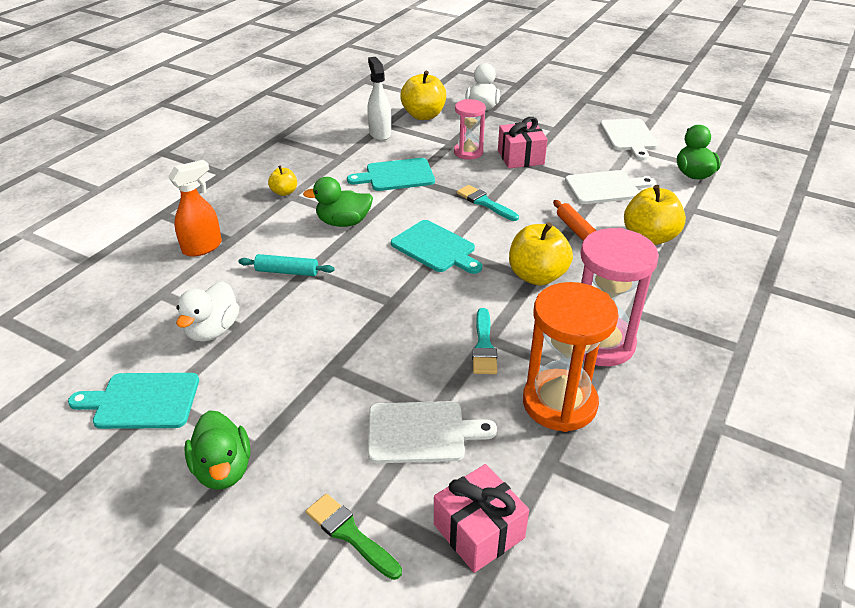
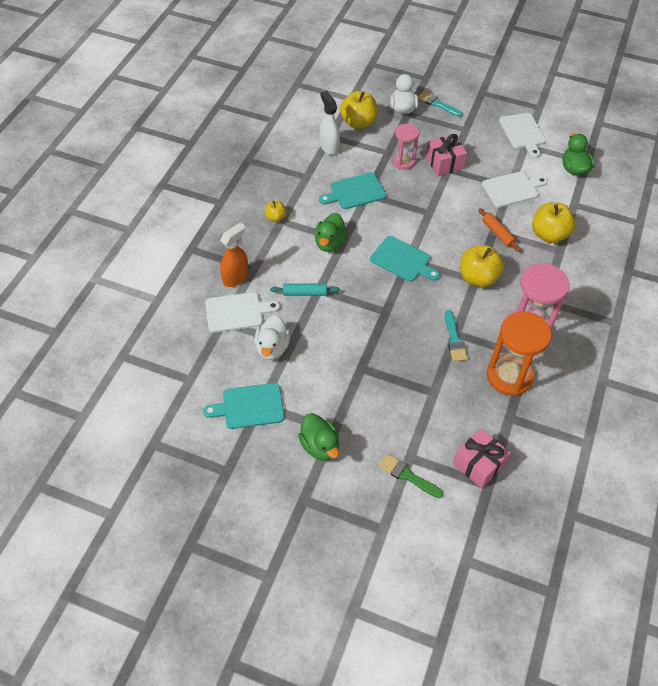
camera: 10 degrees left, 15 degrees up
green duck [303,177,373,227] -> green duck turned 60 degrees counterclockwise [314,213,348,252]
white cutting board [368,401,497,463] -> white cutting board moved to [205,292,280,333]
turquoise brush [457,185,519,221] -> turquoise brush moved to [418,91,463,117]

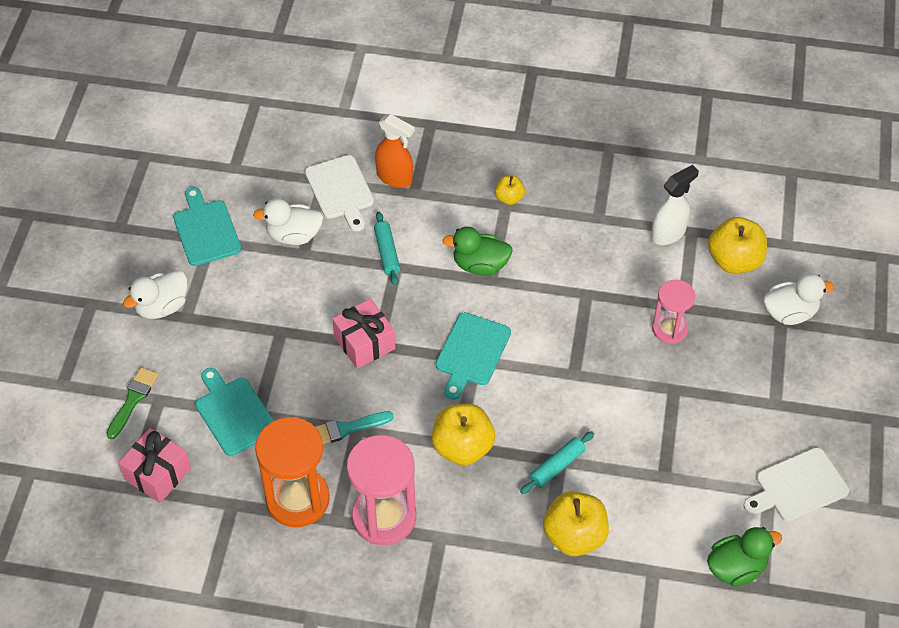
camera: 80 degrees right, 0 degrees up
green duck [298,413,339,461] -> white duck [123,270,187,319]
turquoise cutting board [319,172,386,209] -> turquoise cutting board moved to [195,368,274,456]
turquoise brush [418,91,463,117] -> none
pink gift [426,134,467,176] -> pink gift moved to [332,299,395,369]
orange rolling pin [478,208,521,252] -> turquoise rolling pin [520,431,594,494]
white cutting board [482,172,548,207] -> none

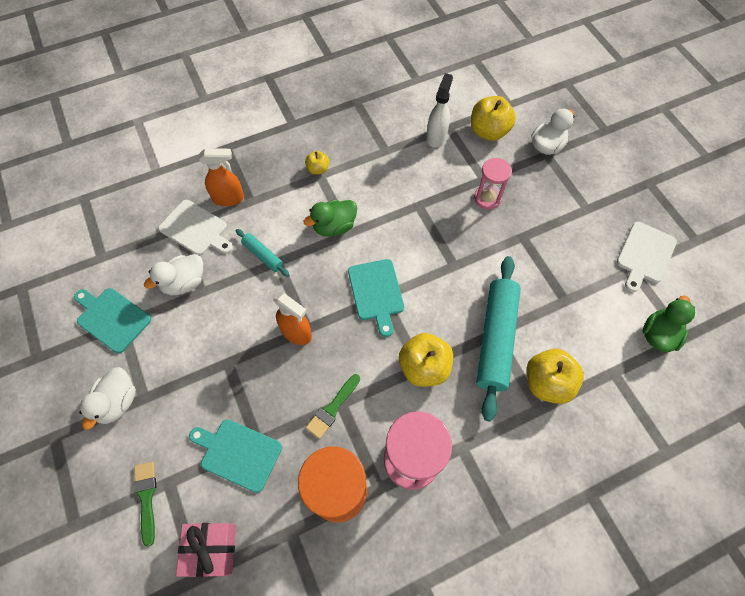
camera: 35 degrees left, 10 degrees up
turquoise brush [315,411,394,444] -> green brush [306,374,360,439]
pink gift [332,299,395,369] -> orange spray bottle [273,292,312,345]
turquoise rolling pin [520,431,594,494] -> turquoise rolling pin [476,256,521,421], size x2.12

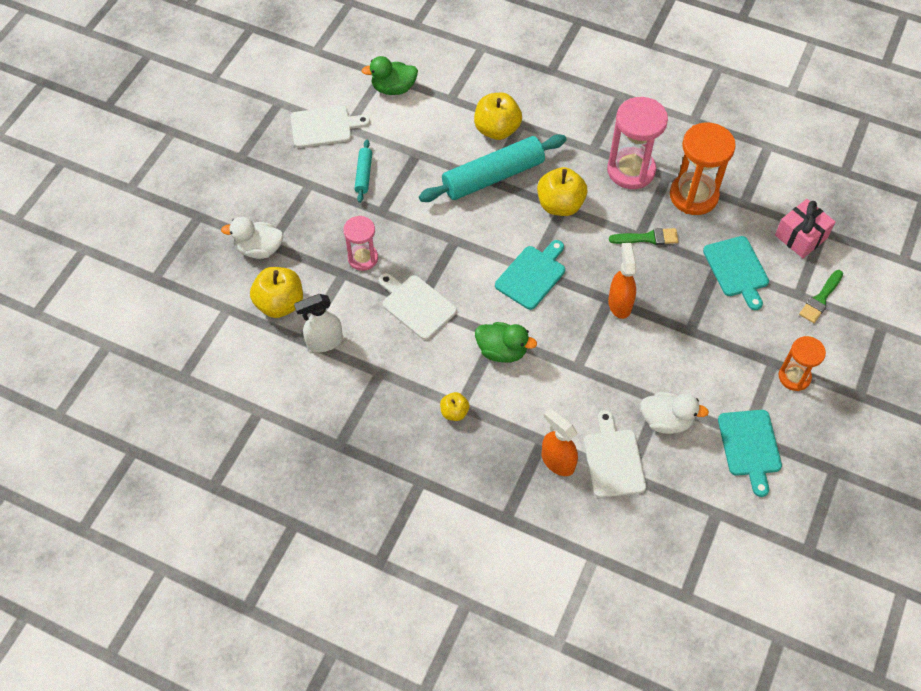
camera: 130 degrees left, 5 degrees down
white duck [79,367,136,430] -> orange hourglass [779,336,826,391]
turquoise rolling pin [236,229,289,277] -> turquoise rolling pin moved to [354,140,372,203]
none -> white cutting board [379,273,457,340]

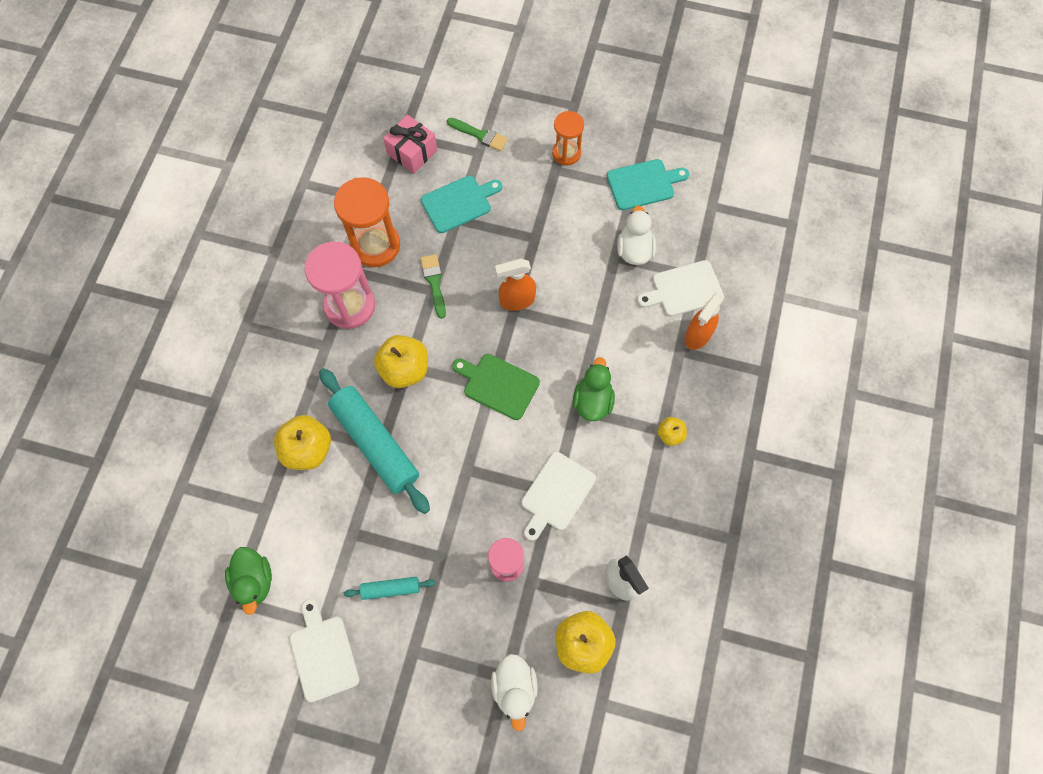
camera: 100 degrees left, 10 degrees up
turquoise cutting board [495,240,565,310] -> green cutting board [452,354,540,420]

